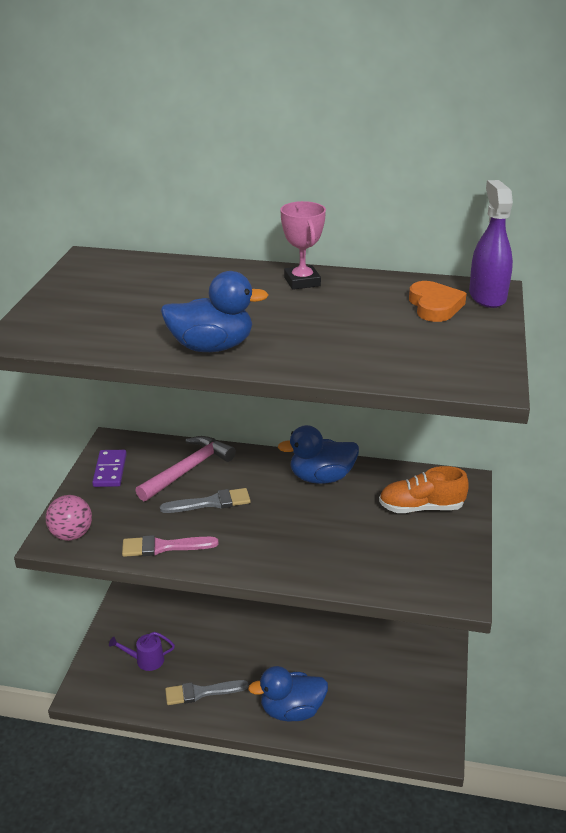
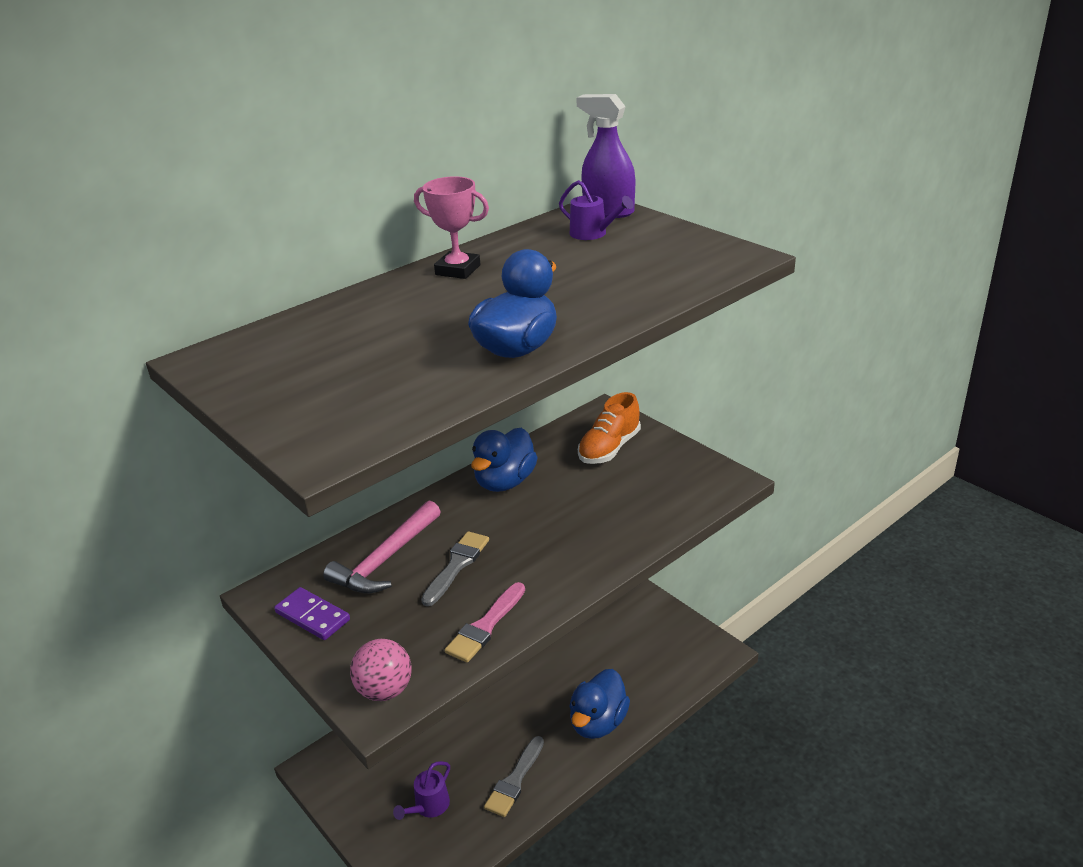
camera: 50 degrees left, 0 degrees up
pink hammer [135,436,236,501] -> pink hammer turned 135 degrees counterclockwise [323,500,441,593]
orange heart [409,281,467,322] -> purple watering can [559,180,633,240]

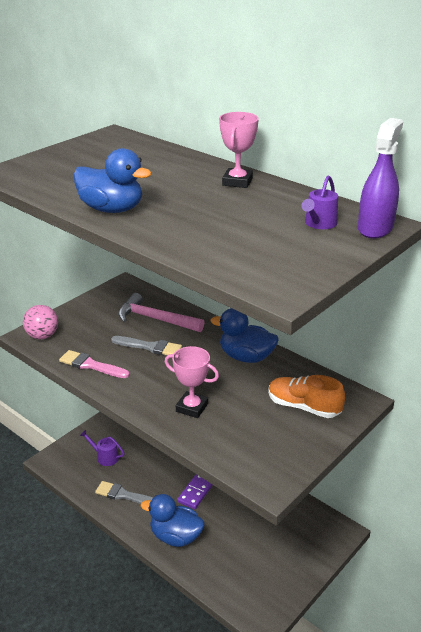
camera: 80 degrees right, 0 degrees up
purple domino [274,587,350,640] -> purple domino moved to [177,474,213,509]
none -> pink trophy [165,346,219,418]

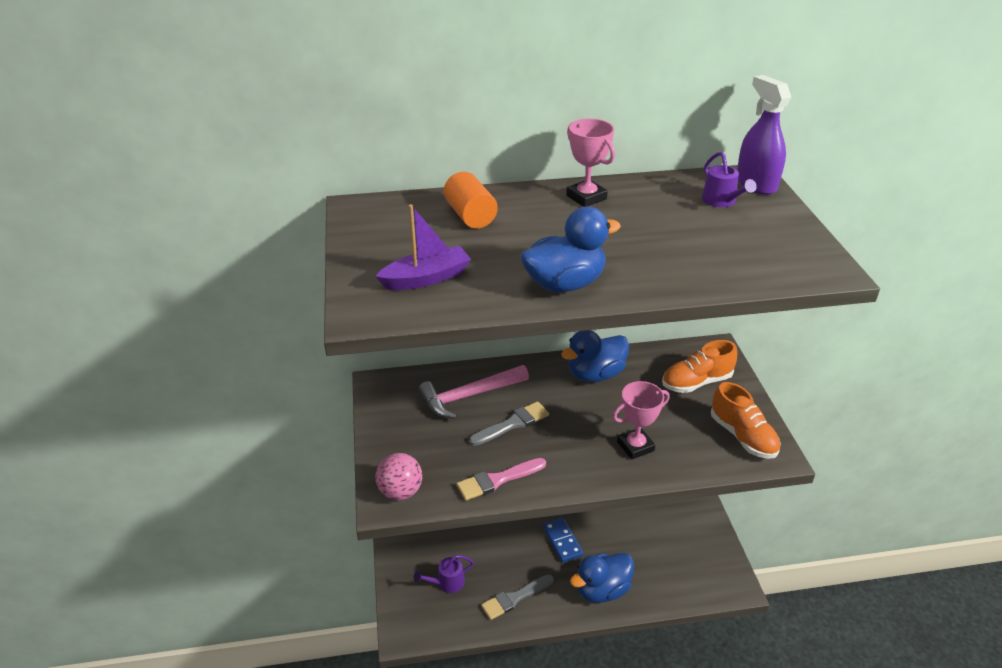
camera: 50 degrees left, 5 degrees up
purple domino [177,474,213,509] -> blue domino [543,518,583,563]
none -> purple boat [375,204,471,290]
none -> orange cylinder [444,172,498,228]
none -> orange shoe [711,382,781,459]

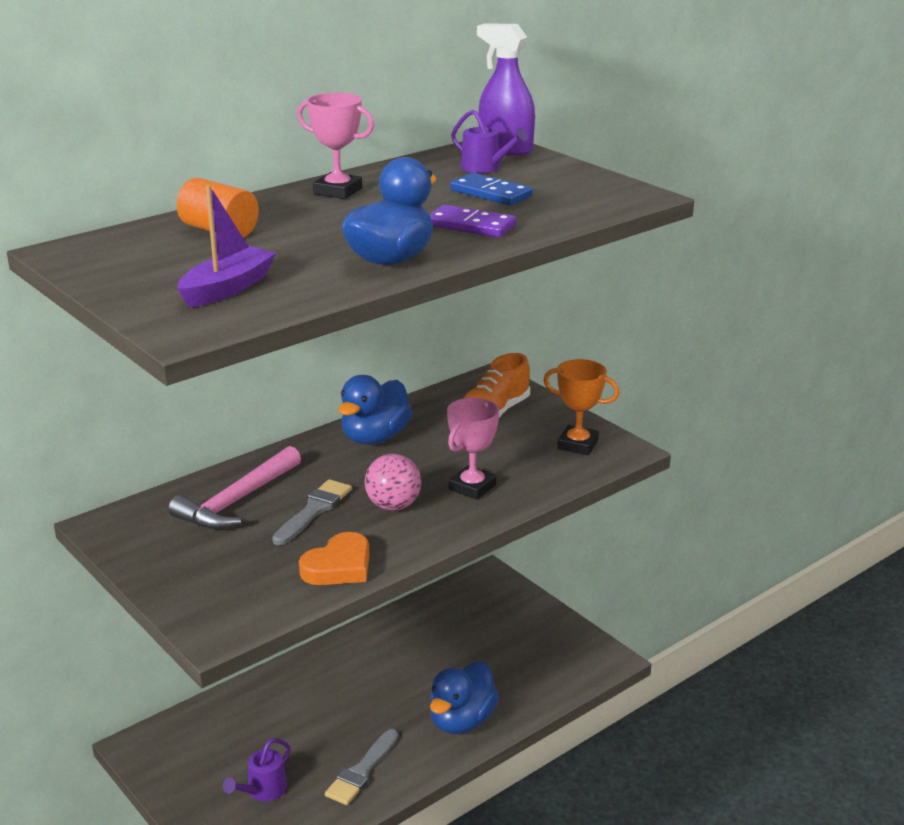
camera: 30 degrees left, 10 degrees down
pink ball [376,453,422,500] -> pink ball moved to [365,454,421,511]
pink brush [456,458,546,501] -> orange heart [299,532,370,585]
blue domino [543,518,583,563] -> blue domino moved to [450,173,533,206]
orange shoe [711,382,781,459] -> orange trophy [543,359,619,455]
none -> purple domino [429,205,516,238]

